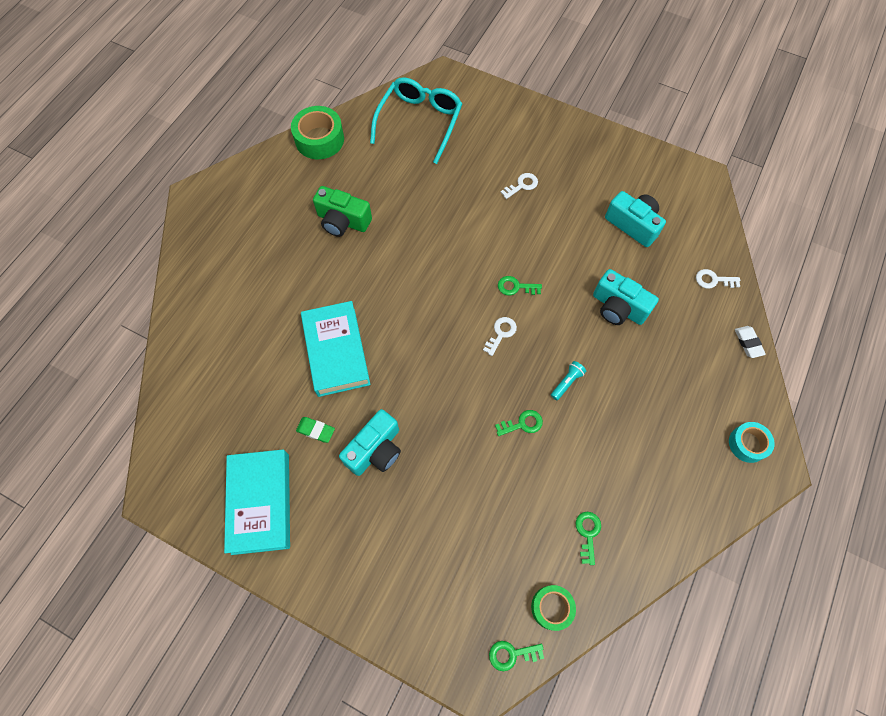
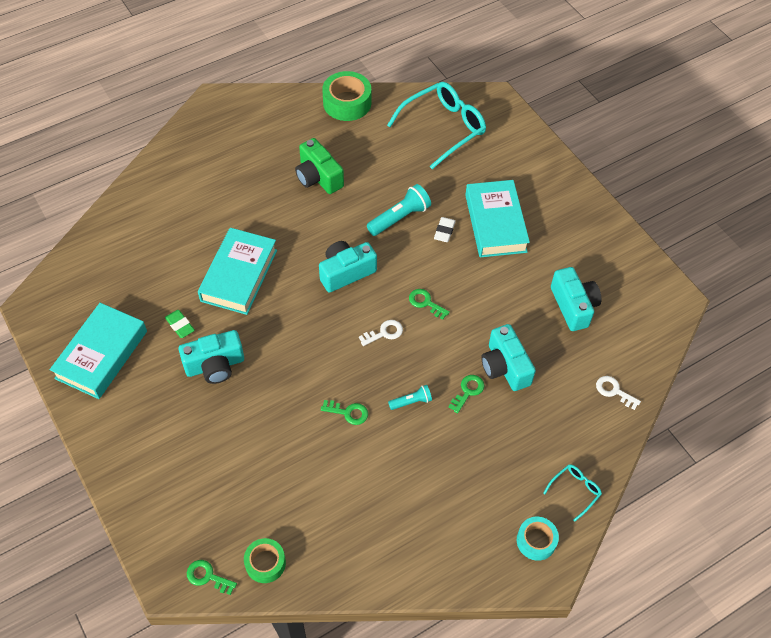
camera: 30 degrees right, 10 degrees down
white key [500,173,538,199] -> turquoise book [465,180,530,257]
green key [575,512,601,565] -> green key moved to [448,375,485,413]
white eraser [735,326,766,358] -> white eraser moved to [434,217,456,242]
none -> turquoise camera [319,241,377,293]
none -> turquoise flashlight [367,184,431,236]
none -> turquoise glasses [543,464,602,522]

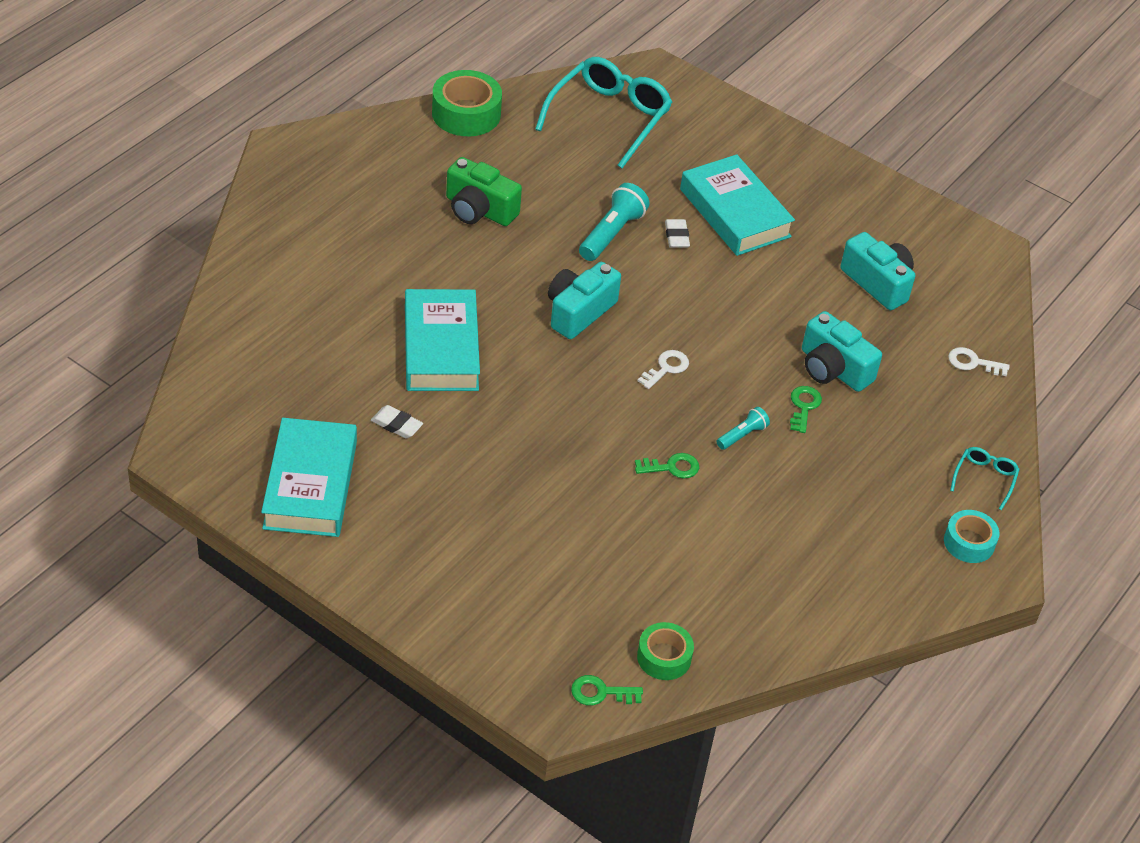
camera: 25 degrees left, 10 degrees down
green eraser [165,310,195,338] -> white eraser [371,405,423,439]
turquoise camera [178,330,244,384] -> none
green key [409,289,450,320] -> none

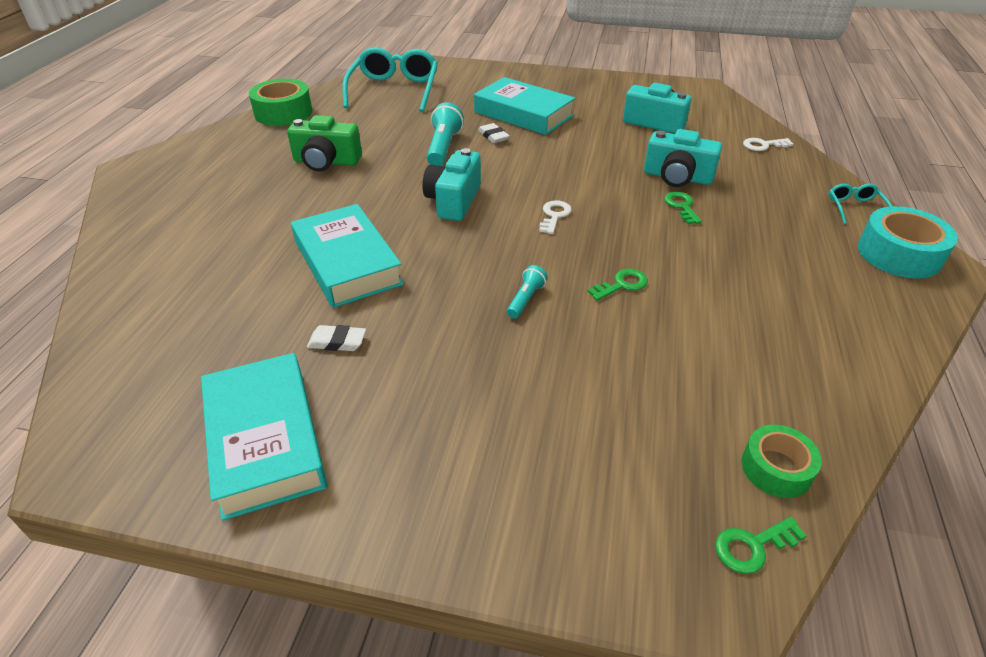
camera: 20 degrees left, 5 degrees down
turquoise flashlight [717,407,770,450] -> turquoise flashlight moved to [507,265,548,318]
turquoise tape [944,510,999,563] -> turquoise tape [858,206,958,278], size x1.60

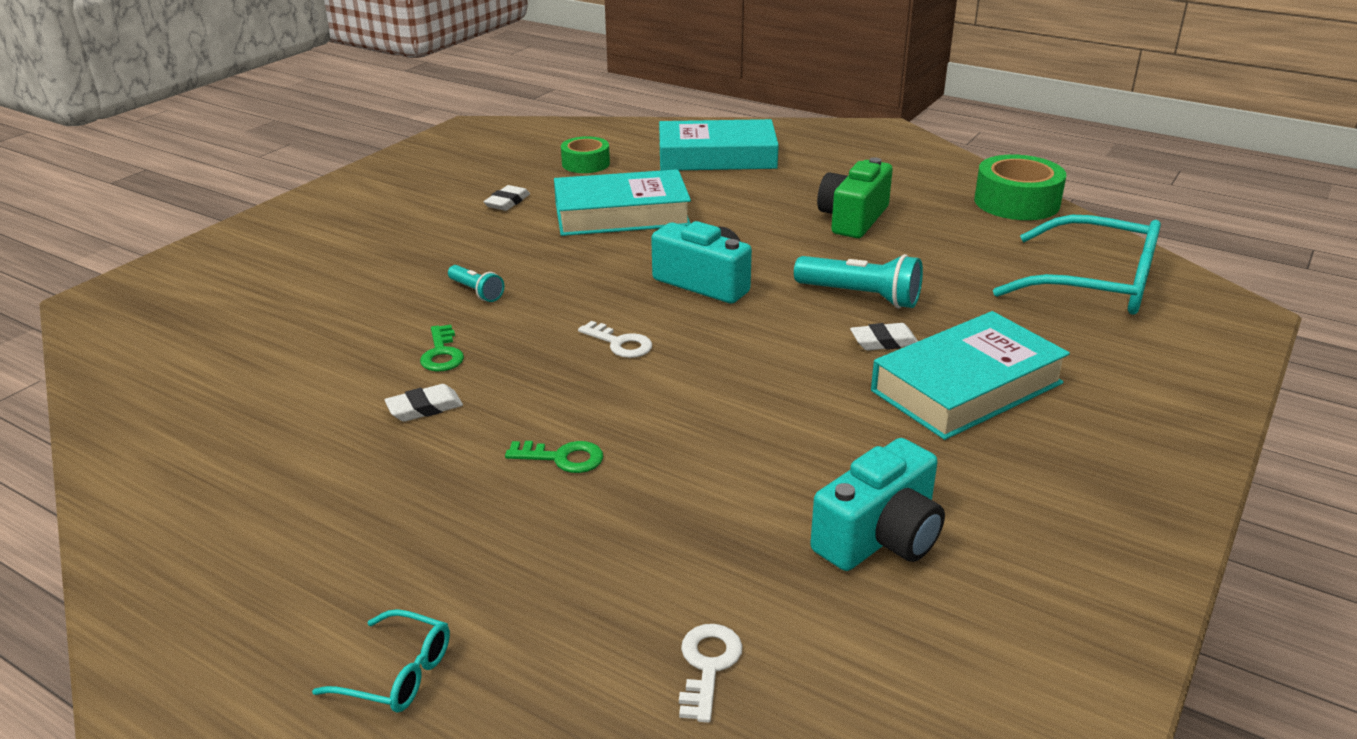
camera: 110 degrees right, 10 degrees down
turquoise book [201,353,327,521] -> turquoise book moved to [659,119,779,170]
turquoise camera [644,129,722,187] -> none
green key [715,517,807,574] -> none
green tape [741,425,822,498] -> green tape moved to [561,136,610,173]
turquoise tape [858,206,958,278] -> none
none -> white eraser [384,384,463,422]

